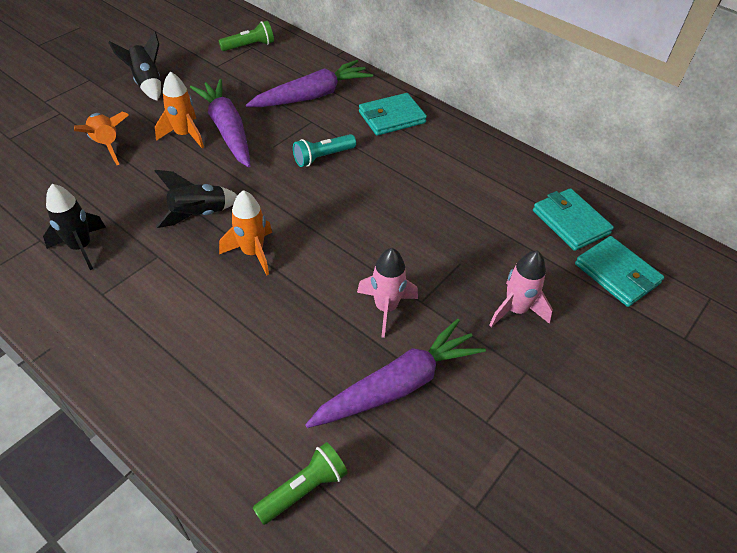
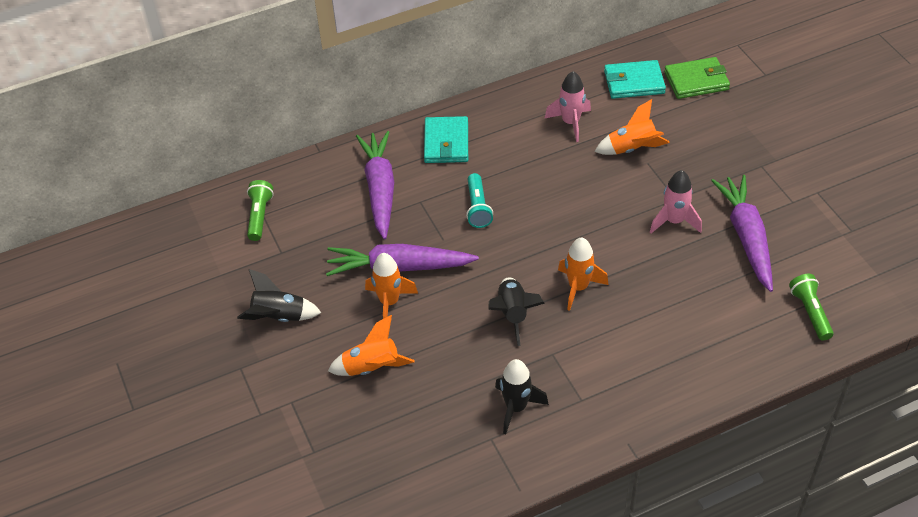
camera: 60 degrees left, 0 degrees up
pink rocket [489,250,553,327] -> pink rocket moved to [545,71,591,142]
turquoise wallet [575,236,664,307] -> green wallet [664,57,730,99]
none -> orange rocket [595,99,670,155]

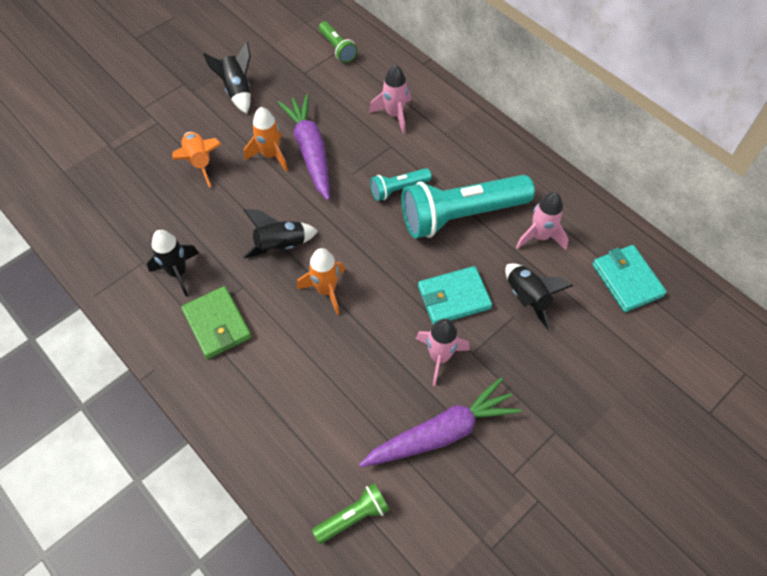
camera: 70 degrees right, 10 degrees up
green flashlight [247,180,274,241] -> green flashlight turned 75 degrees clockwise [319,21,358,63]
purple carrot [356,131,394,239] -> pink rocket [369,65,411,134]
turquoise wallet [424,116,468,163] -> turquoise wallet moved to [418,266,492,325]
orange rocket [595,99,670,155] -> black rocket [505,263,573,330]
green wallet [664,57,730,99] -> green wallet moved to [181,286,252,359]
none -> turquoise flashlight [402,175,535,238]

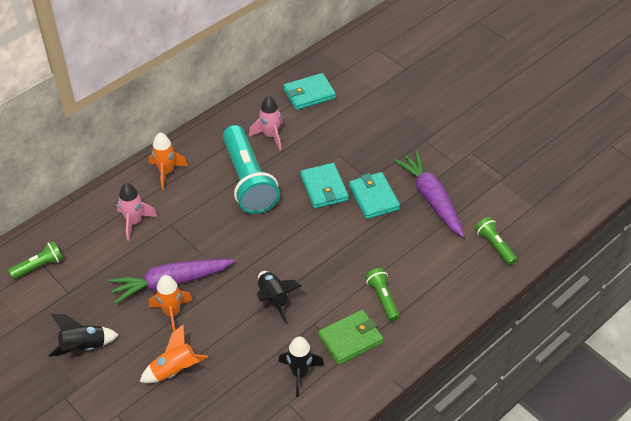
camera: 90 degrees left, 10 degrees down
orange rocket [297,248,345,315] -> orange rocket moved to [149,132,188,190]
turquoise flashlight [370,168,432,201] -> none
pink rocket [416,319,470,386] -> turquoise wallet [349,172,400,219]
black rocket [505,263,573,330] -> none
none -> green flashlight [365,268,400,321]

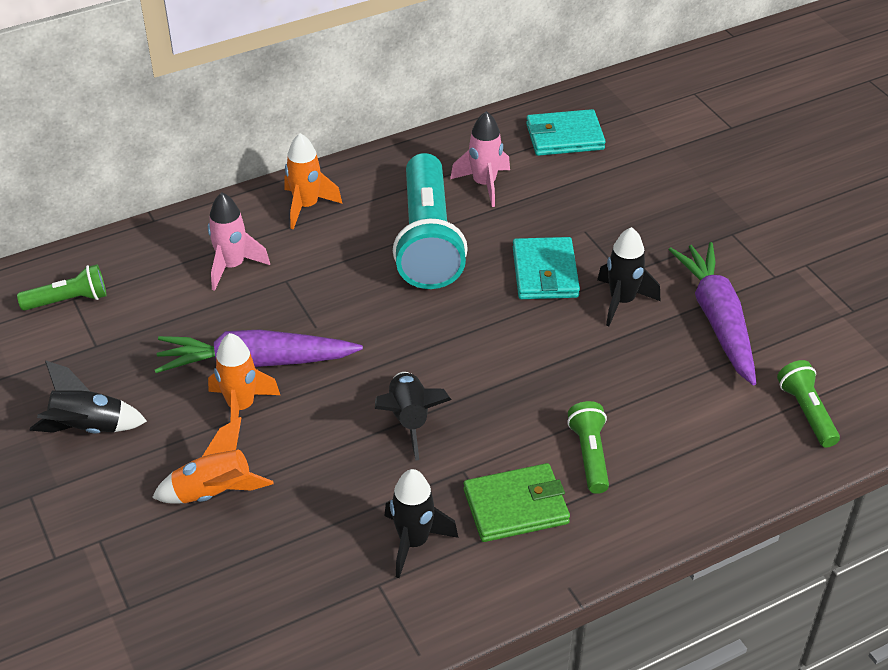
camera: 15 degrees right, 5 degrees down
turquoise wallet [349,172,400,219] -> black rocket [597,227,660,326]

